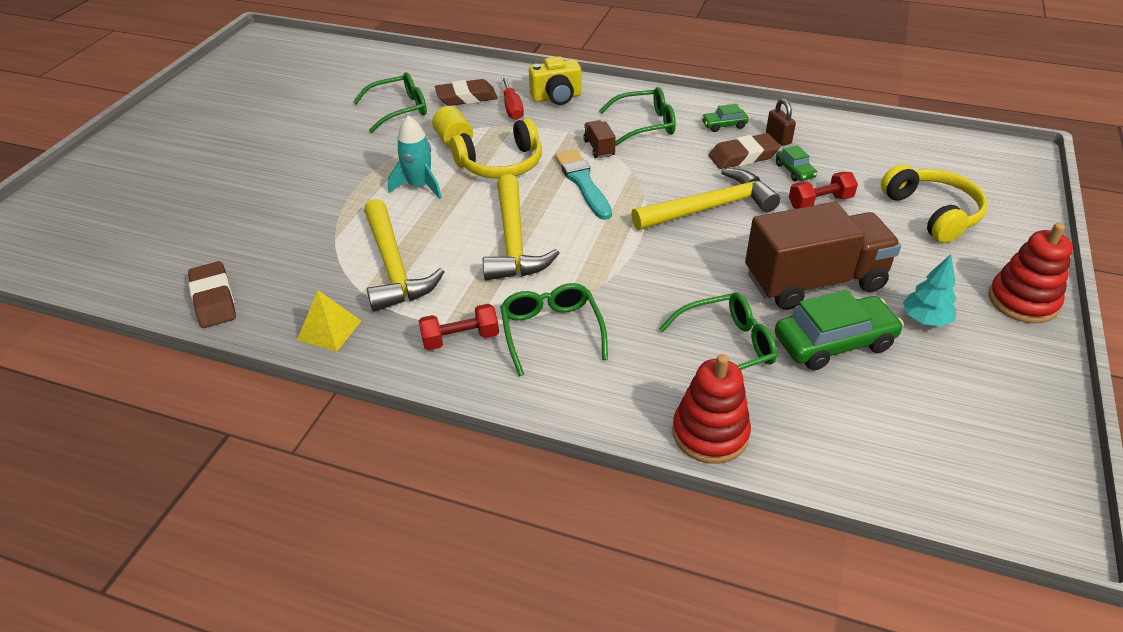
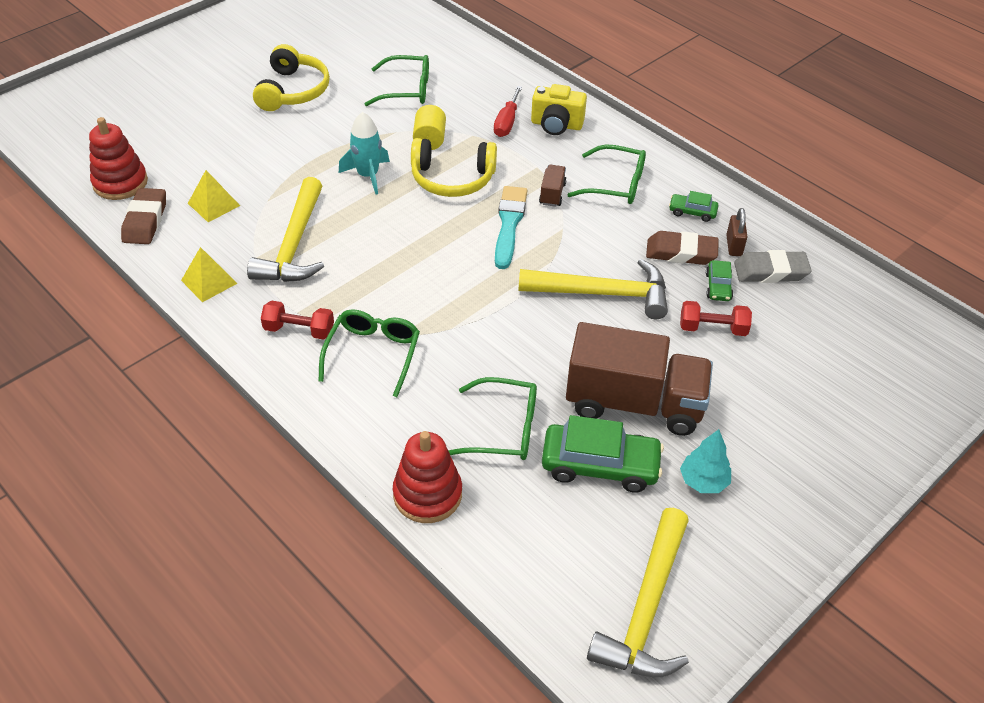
camera: 25 degrees right, 5 degrees up
brown eraser [435,79,497,106] -> none
yellow hammer [483,174,560,281] -> yellow hammer moved to [587,508,689,677]
yellow headphones [881,164,987,243] -> yellow headphones moved to [253,44,330,111]
red stacking toy [988,223,1073,323] -> red stacking toy moved to [89,117,148,200]
none -> yellow pyramid [188,170,240,222]
none -> grey eraser [734,250,812,283]

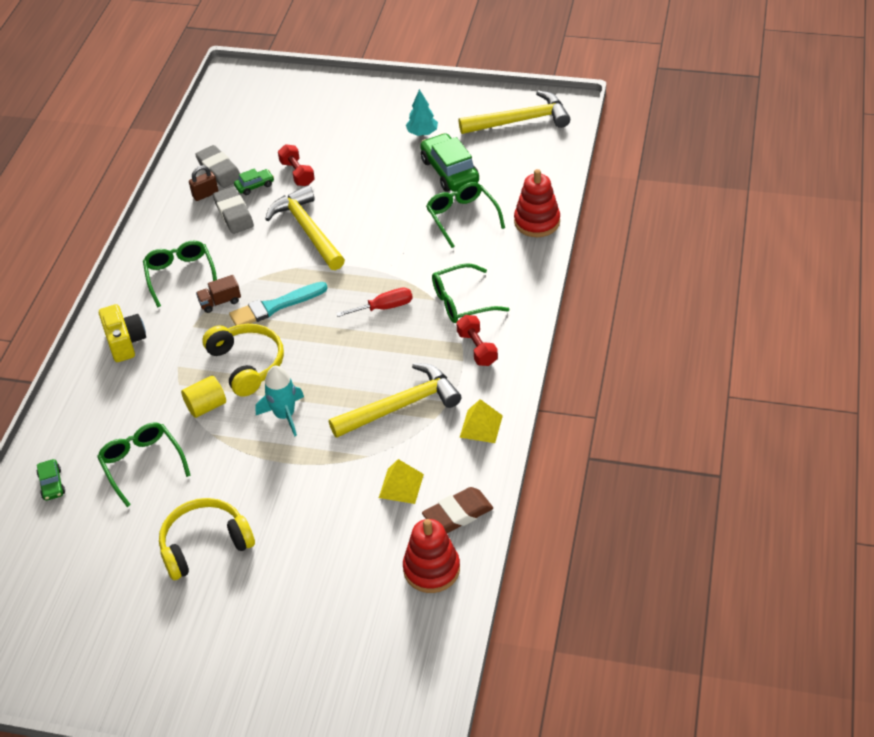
camera: 120 degrees left, 0 degrees up
red screwdriver [494,86,522,137] -> red screwdriver moved to [336,287,413,317]
brown truck [566,322,713,436] -> none
brown eraser [646,231,719,265] -> grey eraser [213,187,254,234]
green car [669,191,719,222] -> green car moved to [36,459,65,501]

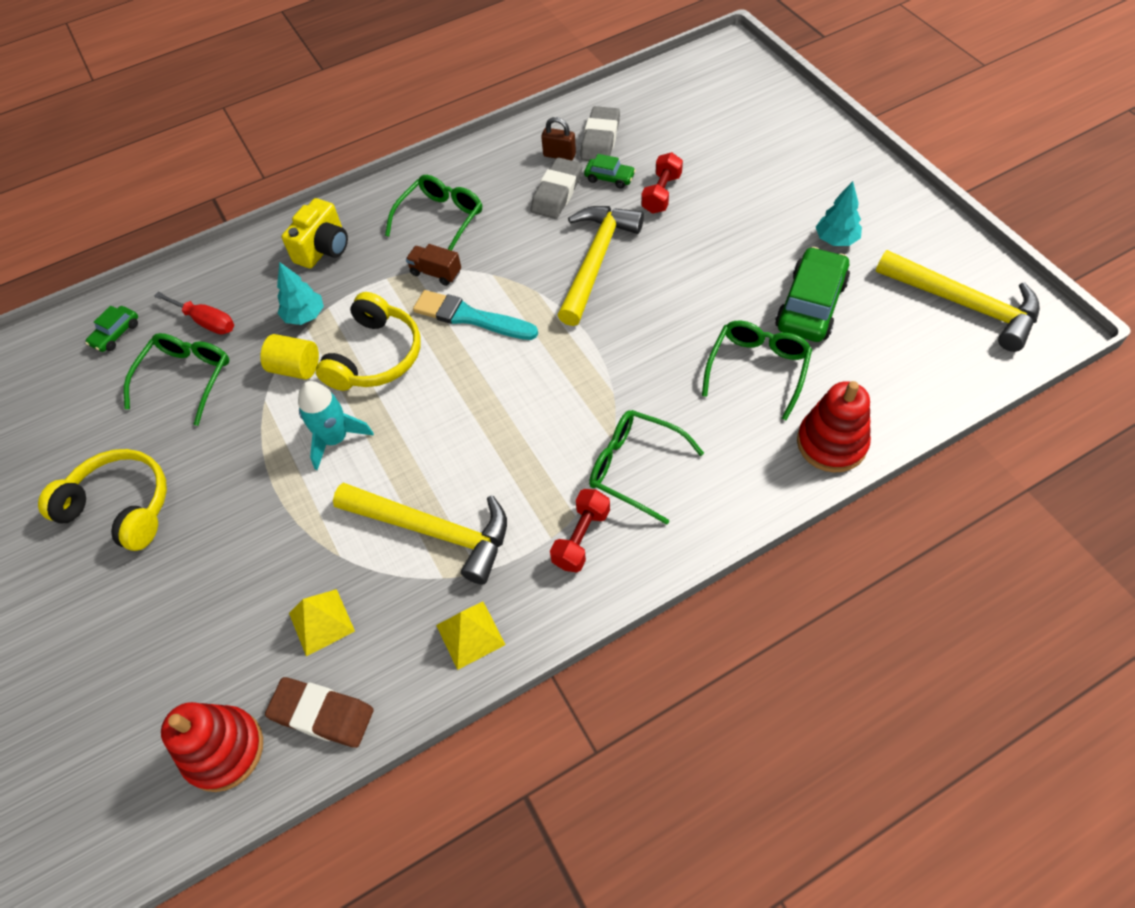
camera: 50 degrees right, 10 degrees up
red screwdriver [336,287,413,317] -> red screwdriver moved to [154,292,234,335]
none -> turquoise tree [277,262,324,325]

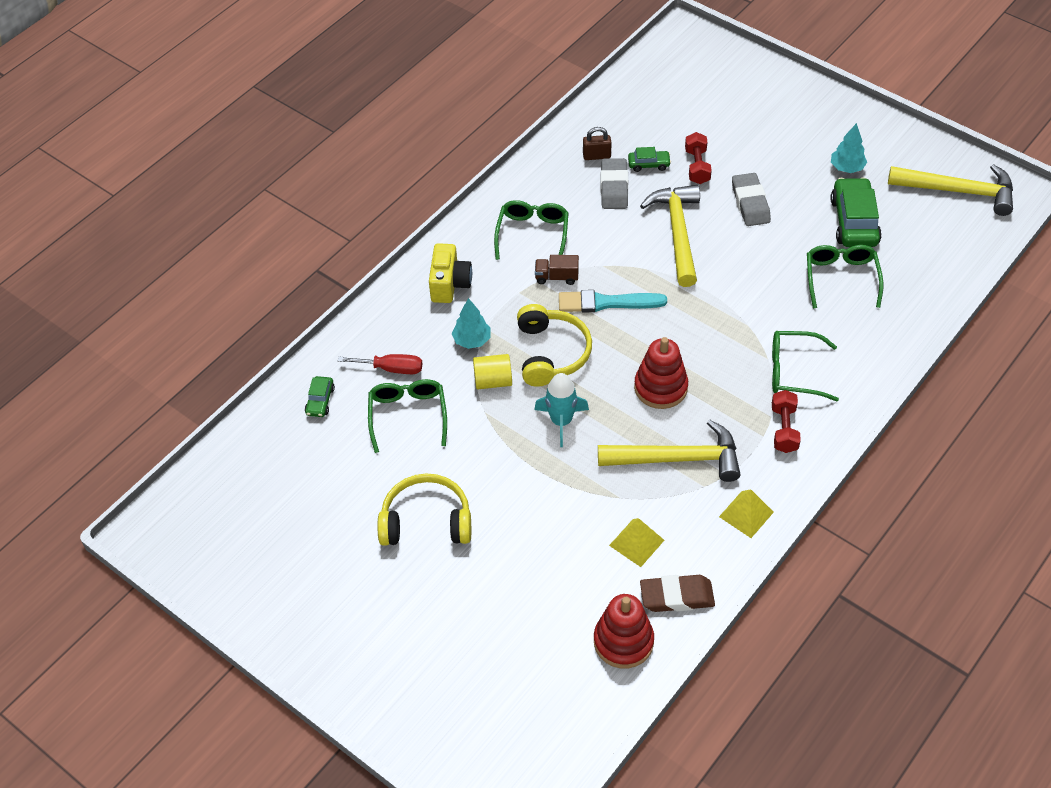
camera: 25 degrees left, 5 degrees down
grey eraser [580,106,620,161] -> grey eraser moved to [732,173,771,226]
red stacking toy [797,381,871,473] -> red stacking toy moved to [634,337,688,409]

